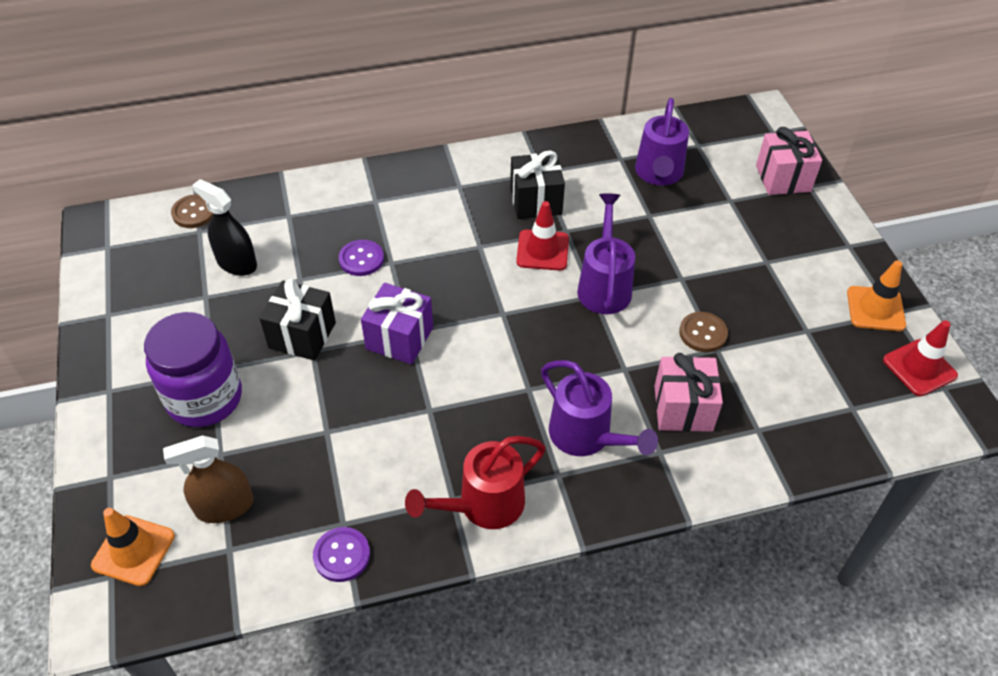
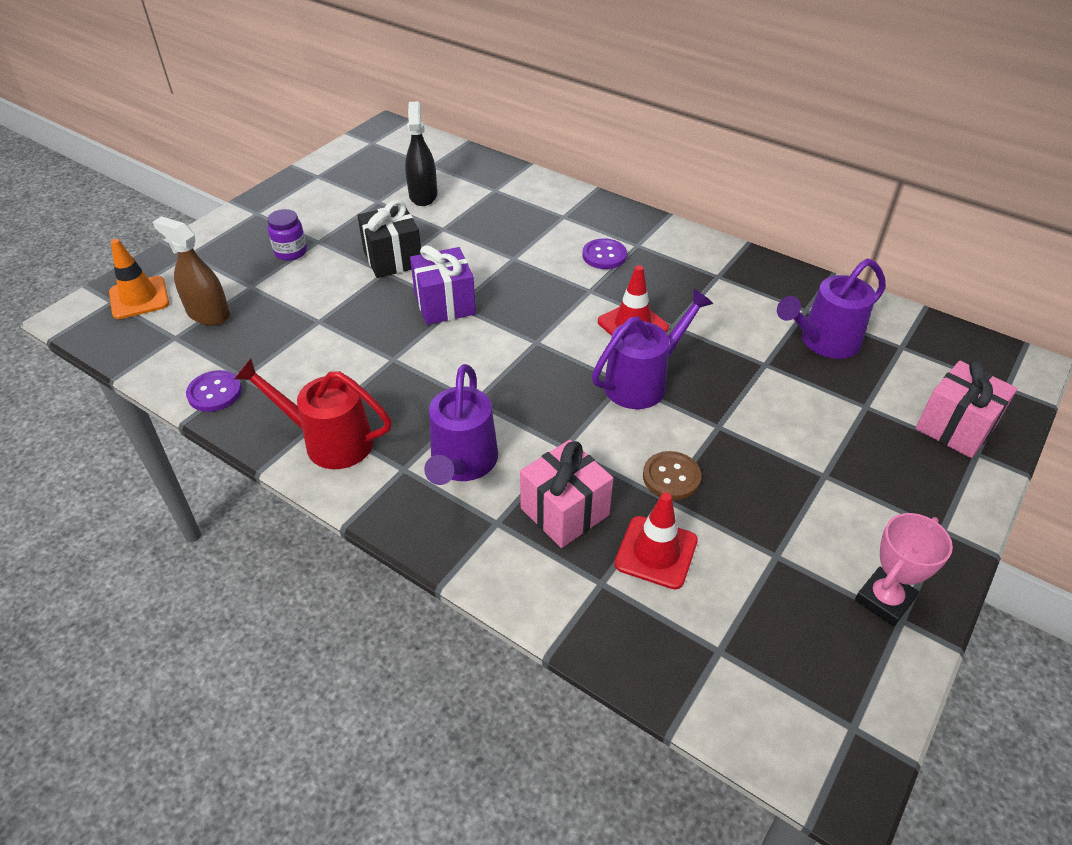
camera: 50 degrees right, 5 degrees down
purple jar [144,312,242,427] -> purple jar [267,209,307,261], size x0.49
brown button [171,194,213,228] -> none
purple button [339,240,384,276] -> purple button moved to [583,238,627,269]
black gift [510,150,565,219] -> none
orange traffic cone [847,260,906,331] -> pink trophy [855,513,953,626]
red traffic cone [883,320,958,396] -> red traffic cone moved to [614,492,698,589]

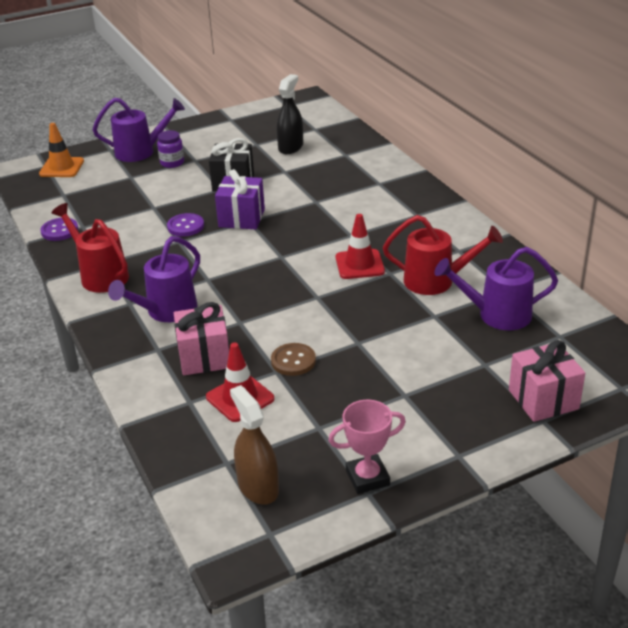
camera: 30 degrees right, 10 degrees down
brown spray bottle [153,216,230,326] -> brown spray bottle moved to [230,385,279,505]
purple button [583,238,627,269] -> purple button moved to [167,213,204,236]
purple watering can [592,289,713,409] -> purple watering can moved to [93,98,185,162]
none -> red watering can [383,215,503,295]

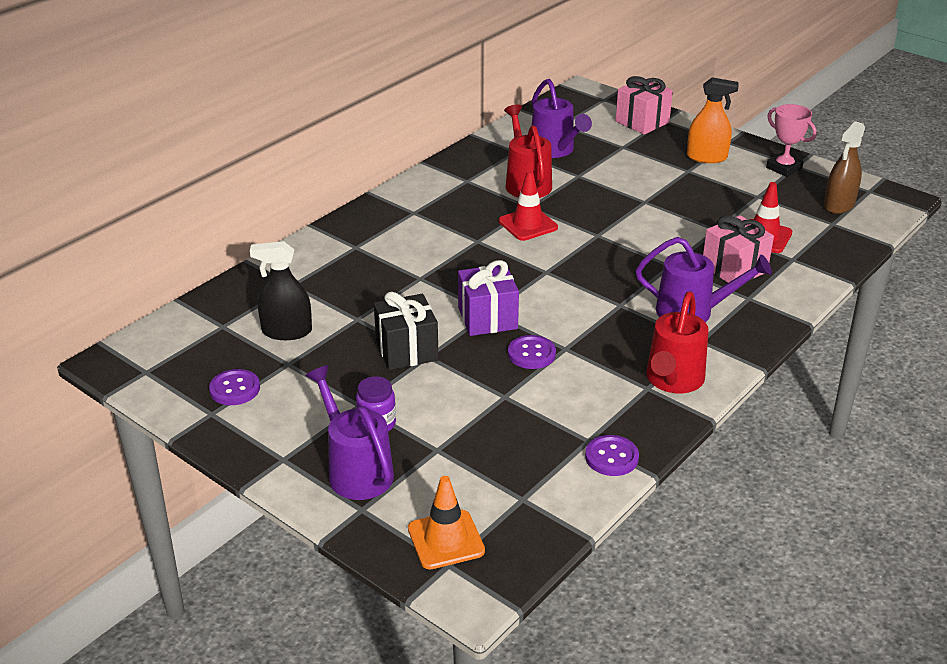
camera: 115 degrees left, 0 degrees up
brown button [271,343,316,376] -> none
none -> purple button [209,369,260,405]
none -> orange spray bottle [687,77,739,163]

